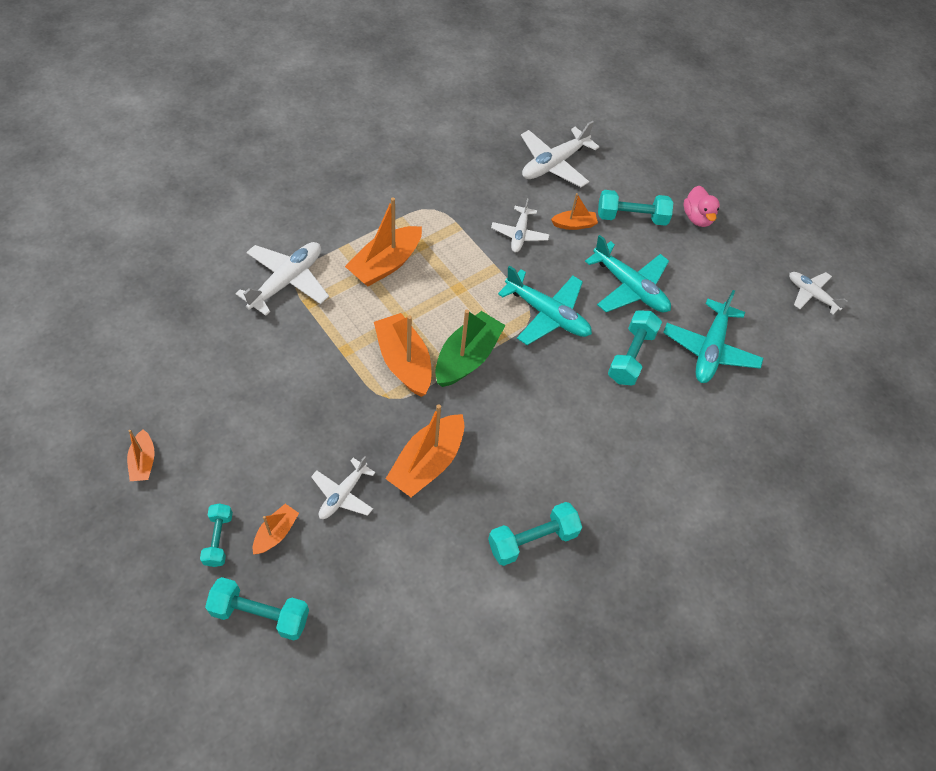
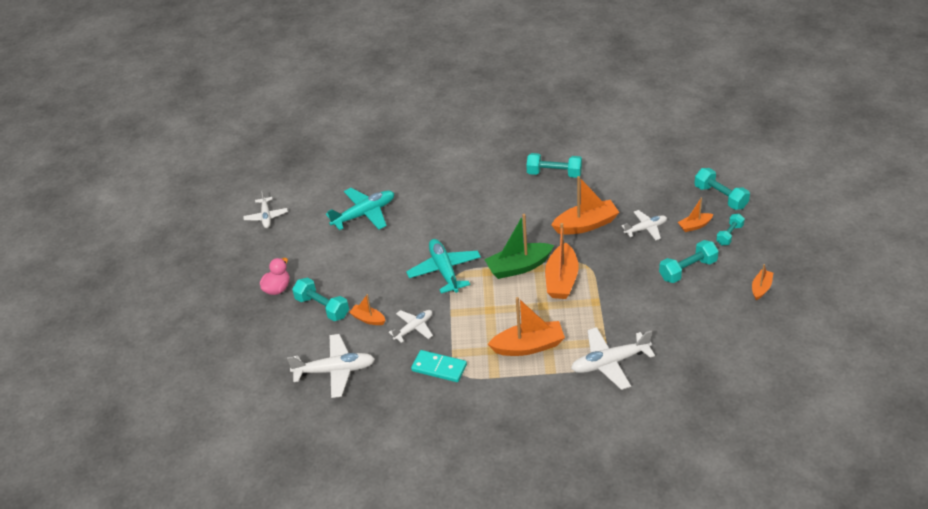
camera: 135 degrees left, 15 degrees down
turquoise plane [585,235,671,313] -> none
turquoise dumbbell [608,310,662,386] -> turquoise dumbbell moved to [659,240,719,283]
none -> turquoise domino [411,350,467,382]

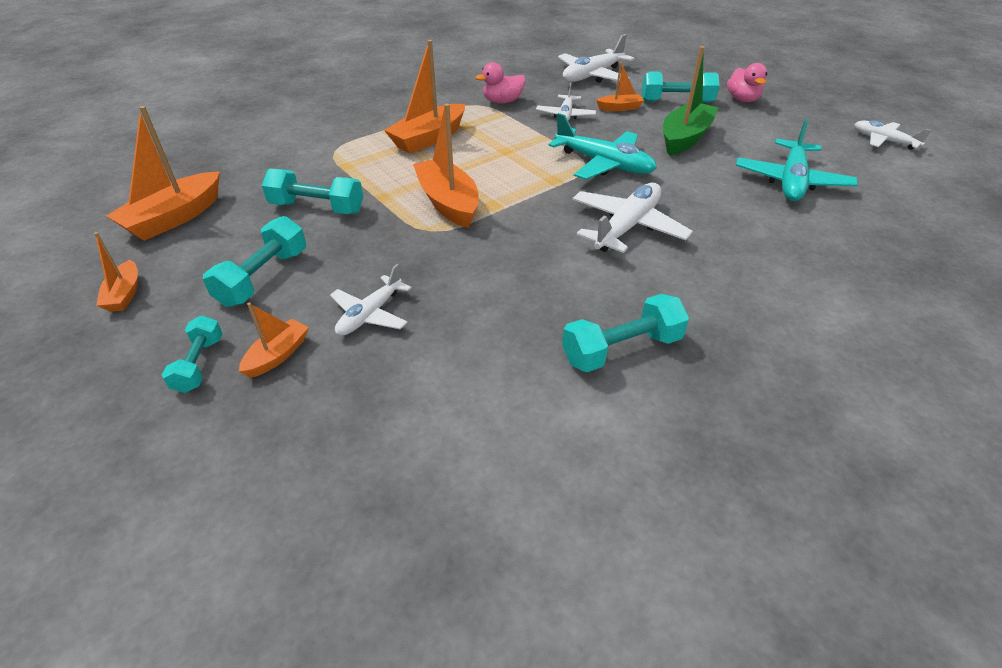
camera: 140 degrees right, 0 degrees up
turquoise domino [411,350,467,382] -> pink duck [475,62,526,103]
green boat [484,214,554,279] -> green boat moved to [663,46,719,155]
orange boat [551,176,619,235] -> orange boat moved to [106,106,220,241]
white plane [571,327,655,390] -> white plane moved to [572,182,693,253]
turquoise dumbbell [694,168,750,210] -> turquoise dumbbell moved to [262,169,363,214]

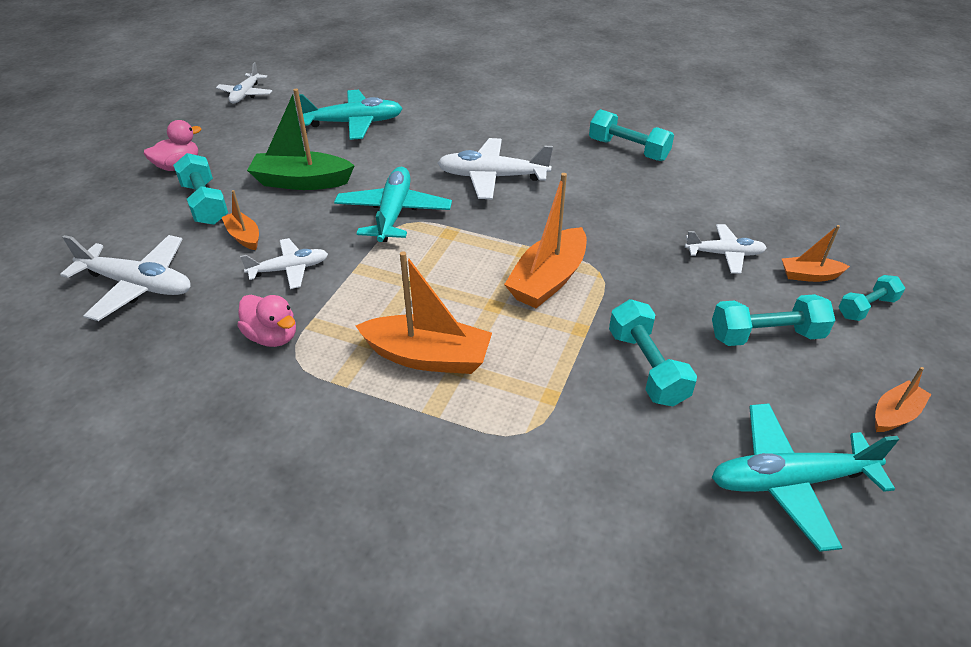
camera: 120 degrees left, 0 degrees up
orange boat [106,106,220,241] -> turquoise plane [711,403,899,552]

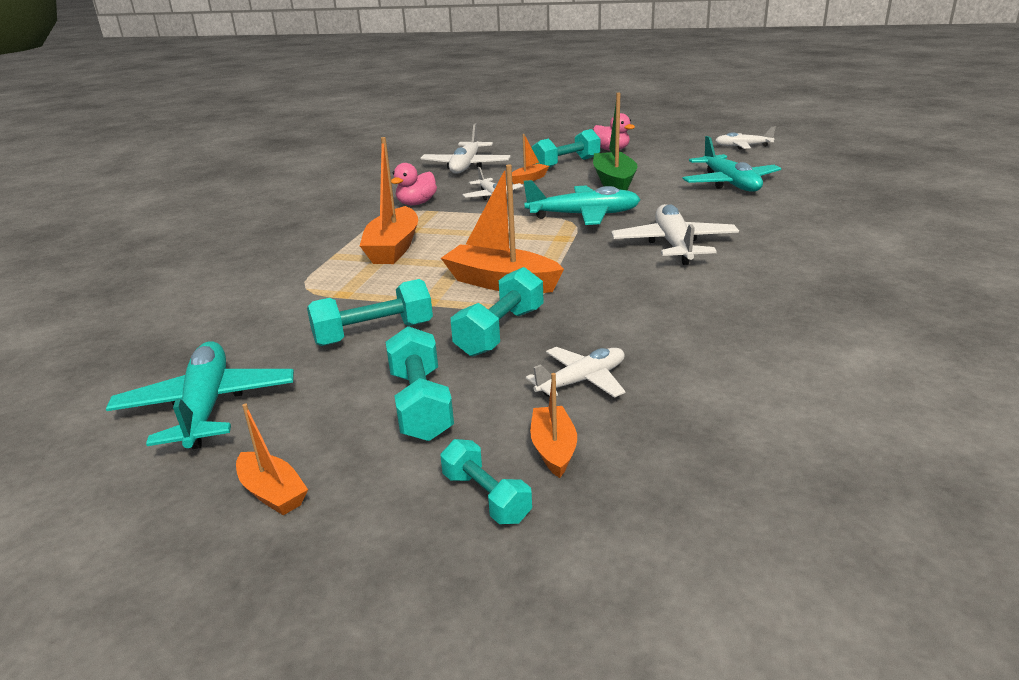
camera: 85 degrees right, 15 degrees down
turquoise dumbbell [589,109,674,161] -> turquoise dumbbell moved to [451,267,544,357]
white plane [685,224,767,274] -> white plane turned 120 degrees counterclockwise [526,347,625,398]

